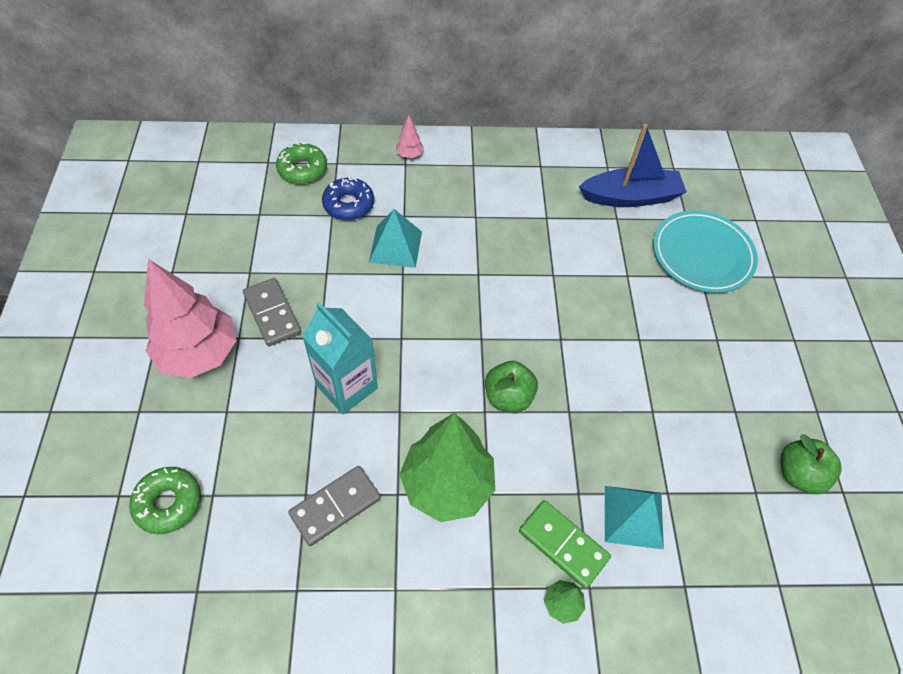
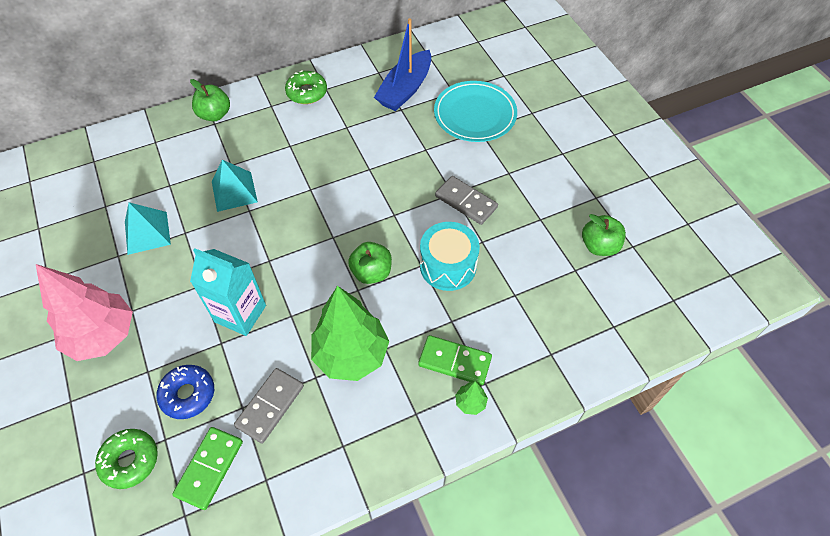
camera: 20 degrees left, 0 degrees up
grey domino [243,278,301,346] -> grey domino moved to [435,176,498,225]
green donut [276,142,327,184] -> green donut moved to [285,70,327,104]
blue donut [322,176,374,220] -> blue donut moved to [156,365,214,419]
pink tree [396,115,424,158] -> green apple [190,79,230,121]
blue boat [579,124,687,207] -> blue boat turned 150 degrees clockwise [374,18,431,111]
turquoise pyramid [605,486,664,550] -> turquoise pyramid moved to [125,202,171,255]
none -> green domino [172,427,243,510]
none -> turquoise drum [420,222,480,291]

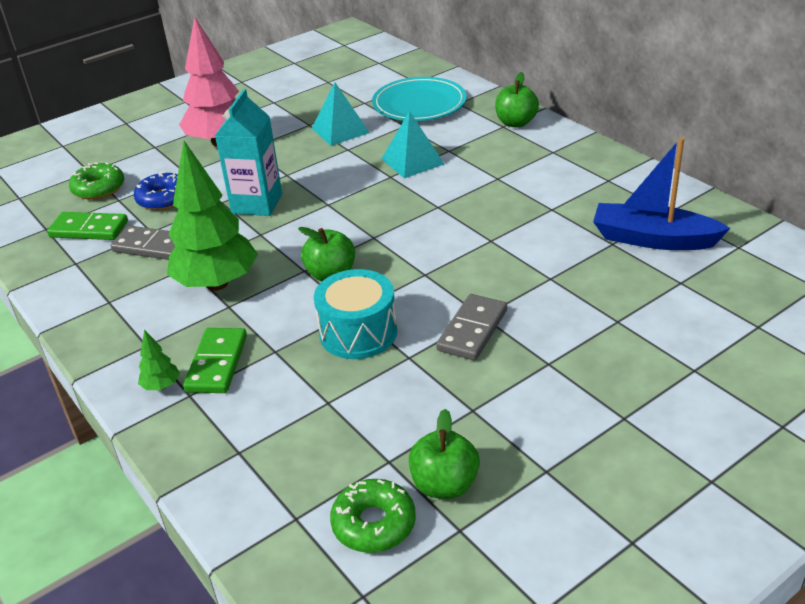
camera: 80 degrees right, 20 degrees down
green donut [285,70,327,104] -> green donut moved to [330,479,416,553]
turquoise plate [434,81,517,142] -> turquoise plate moved to [372,77,467,121]

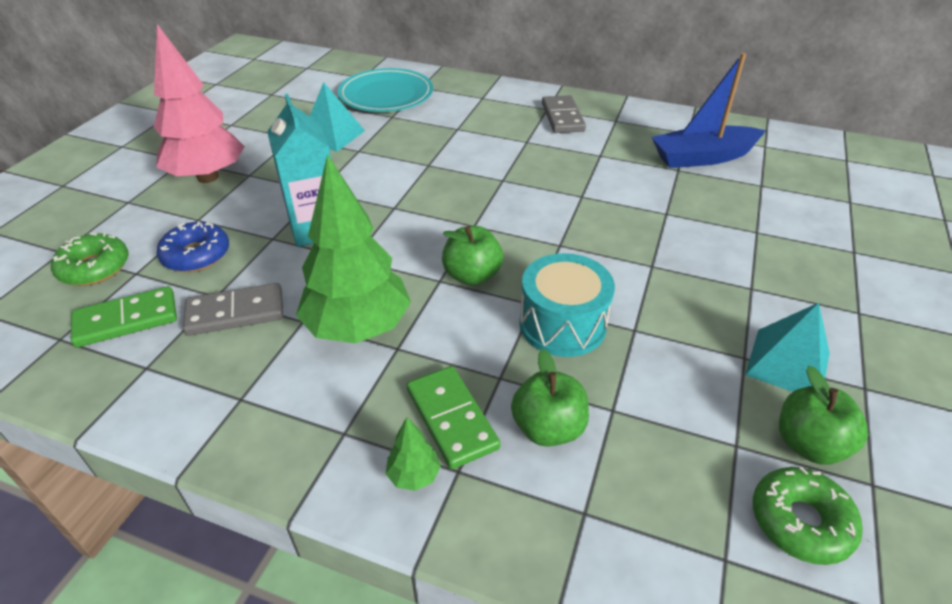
camera: 35 degrees left, 5 degrees up
turquoise pyramid [381,111,444,178] -> turquoise pyramid moved to [745,303,830,392]
grey domino [436,294,507,360] -> grey domino moved to [542,95,586,133]
green apple [495,72,539,128] -> green apple moved to [511,349,589,447]

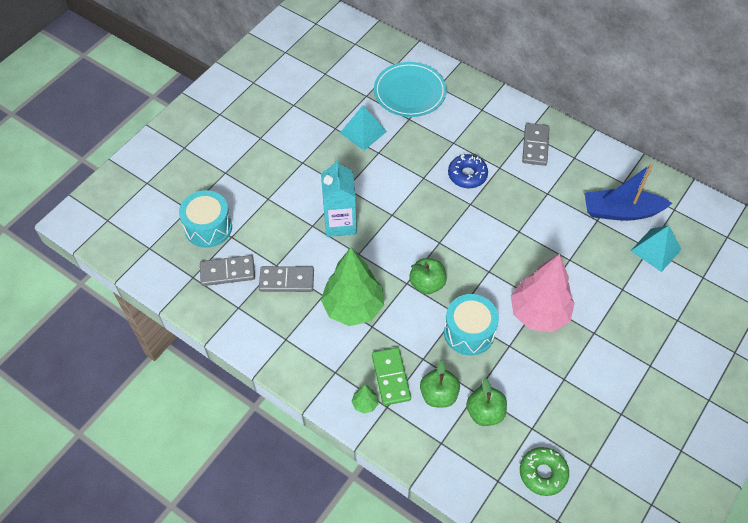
camera: 15 degrees right, 15 degrees up
green donut [51,232,129,286] -> turquoise drum [179,190,232,248]
green domino [71,286,177,348] -> grey domino [200,255,255,286]
pink tree [153,24,245,183] -> pink tree moved to [511,254,575,332]
blue donut [157,221,229,272] -> blue donut moved to [448,154,488,188]
turquoise pyramid [745,303,830,392] -> turquoise pyramid moved to [631,225,682,272]
green apple [779,366,868,464] -> green apple moved to [466,378,507,426]

